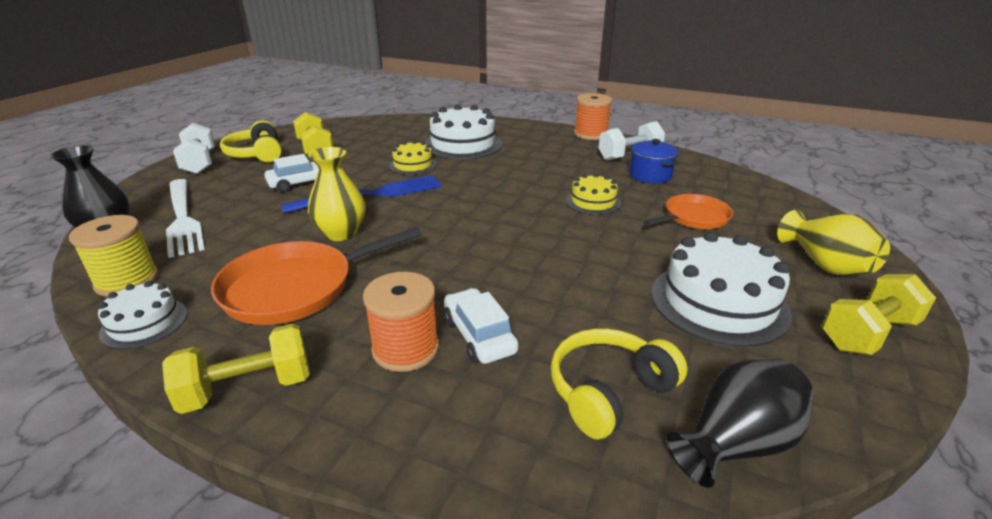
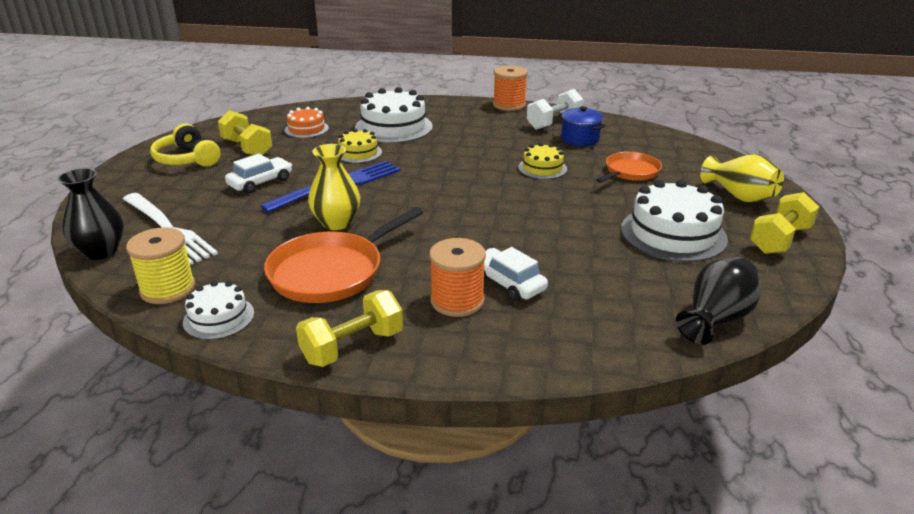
camera: 15 degrees left, 0 degrees up
white dumbbell [173,123,215,174] -> none
yellow headphones [550,329,688,440] -> none
none -> orange cake [284,107,329,138]

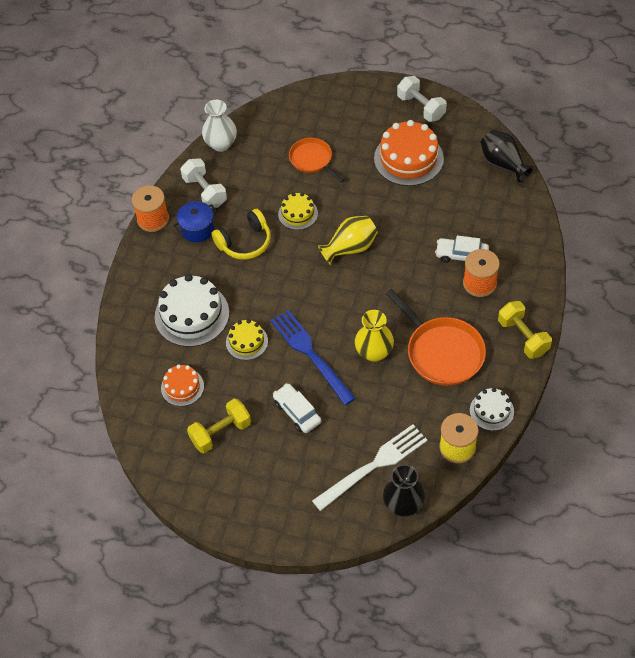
camera: 80 degrees left, 25 degrees up
yellow headphones [150,123,220,167] -> yellow headphones moved to [212,209,271,260]
white car [484,247,548,302] -> white car turned 45 degrees clockwise [435,235,489,263]
blue pot [559,106,606,146] -> blue pot moved to [173,201,217,242]
white cake [621,180,728,262] -> orange cake [374,120,444,186]
yellow vase [700,154,784,203] -> yellow vase moved to [318,216,378,265]
yellow dumbbell [750,192,819,254] -> white dumbbell [397,76,447,122]
none -> white vase [202,100,237,152]

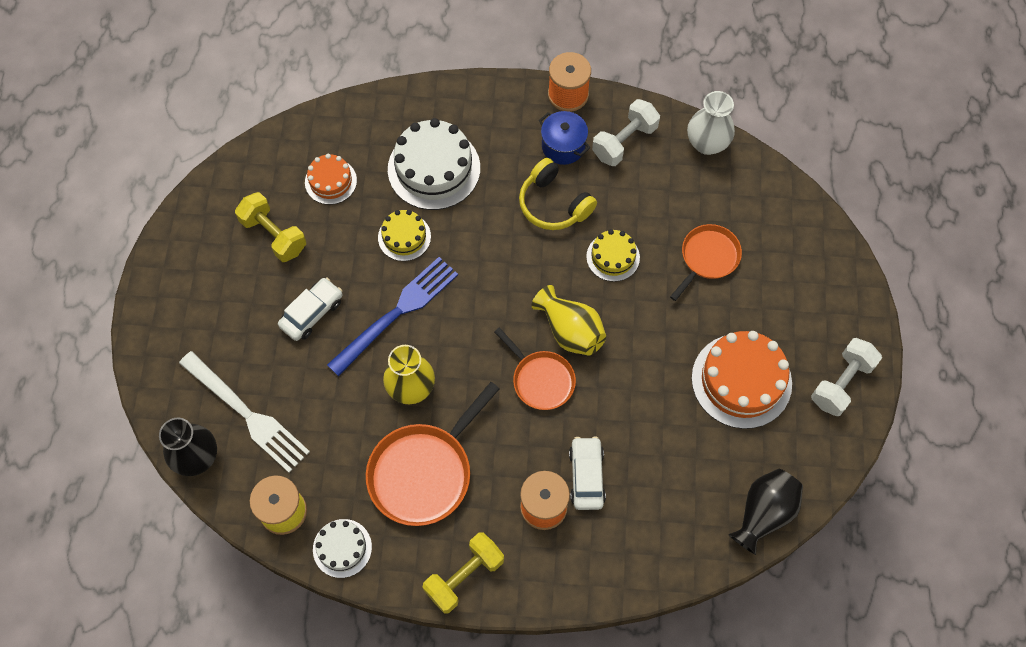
camera: 75 degrees right, 10 degrees up
none -> orange pan [494,327,576,410]

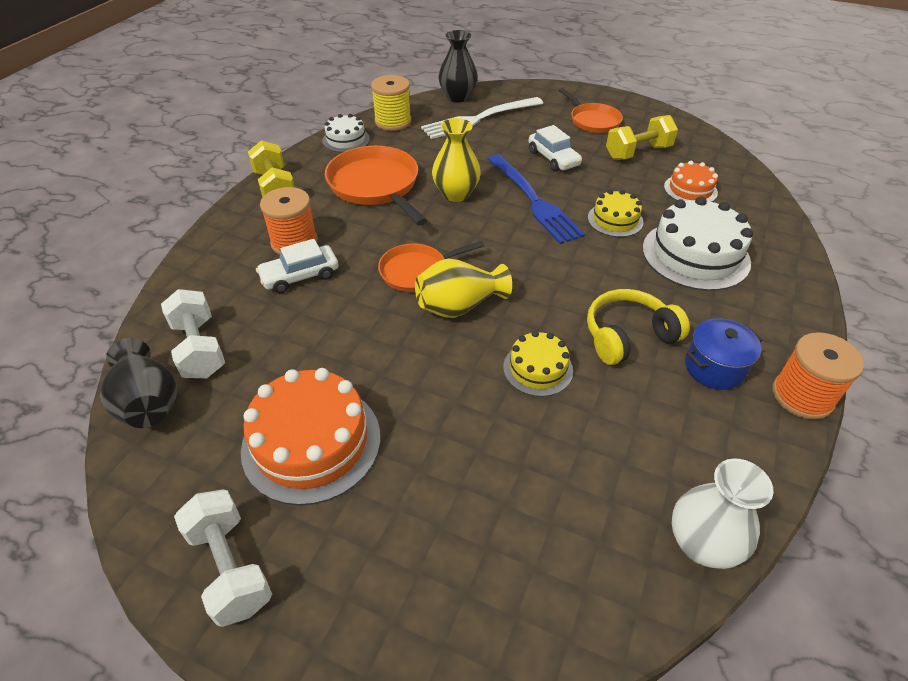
camera: 110 degrees right, 20 degrees down
white car [569,436,606,510] -> white car turned 135 degrees clockwise [256,239,339,293]
white dumbbell [592,99,660,166] -> white dumbbell moved to [161,289,225,379]
orange pan [670,224,742,301] -> orange pan moved to [559,88,623,133]

